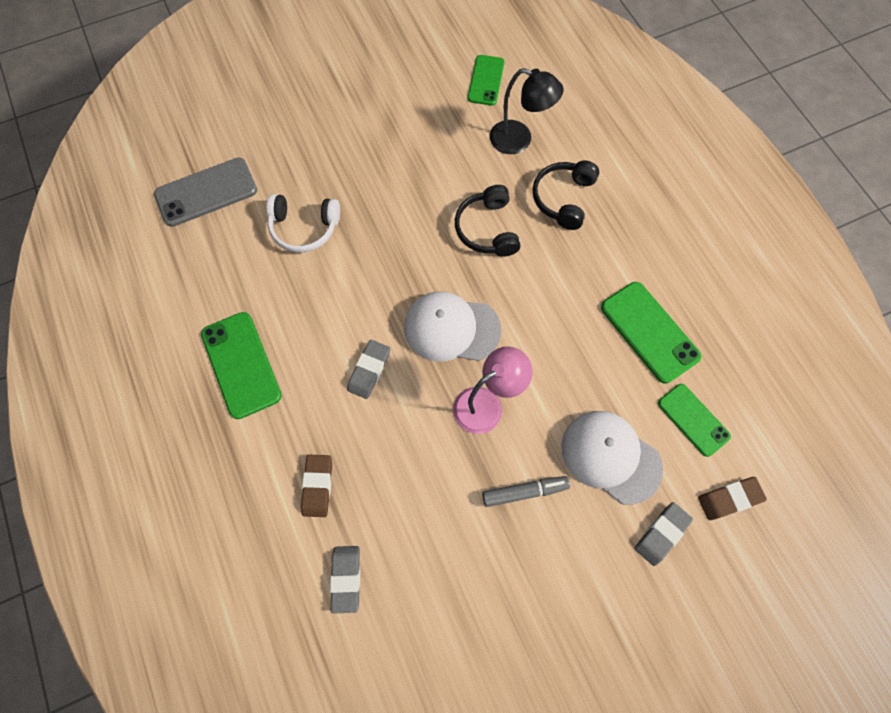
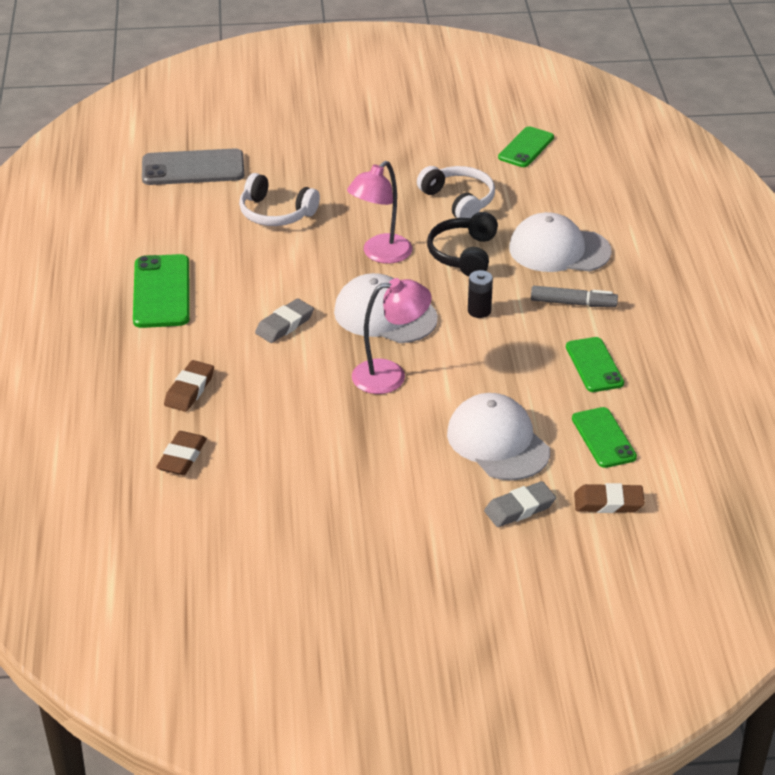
camera: 20 degrees right, 30 degrees down
grey eraser [330,546,360,614] -> brown eraser [156,431,207,475]
grey marker [482,476,570,507] -> grey marker moved to [531,286,618,307]
black lamp [490,68,563,154] -> none
black headphones [533,161,599,230] -> white cap [509,212,612,272]
green phone [601,282,701,383] -> green phone [566,337,624,392], size x0.66
none -> pink lamp [347,161,412,264]
none -> white headphones [417,166,495,218]
none -> black battery [468,270,493,318]

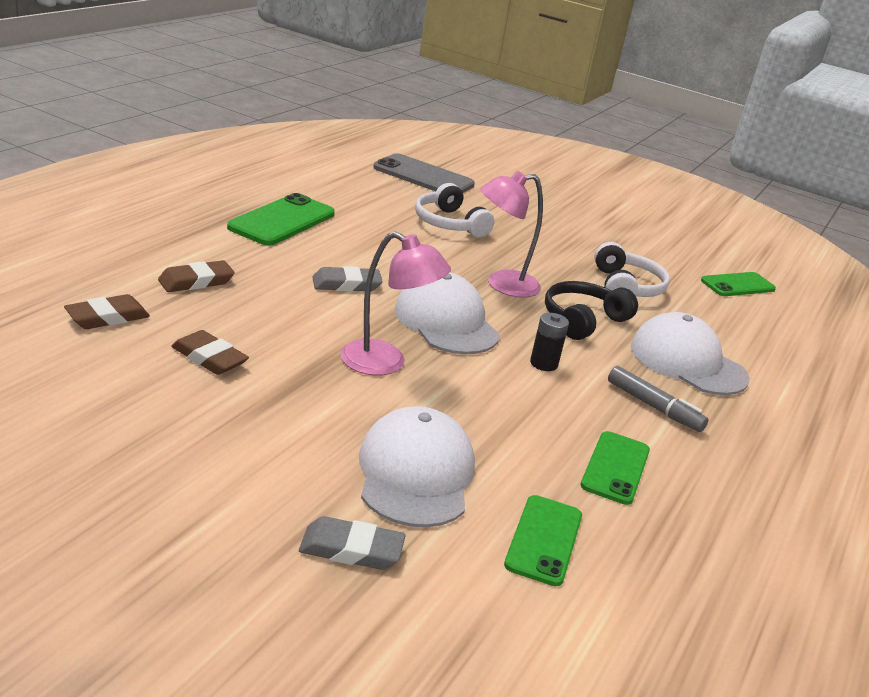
camera: 30 degrees right, 10 degrees down
brown eraser [574,483,645,513] -> brown eraser moved to [171,330,249,375]

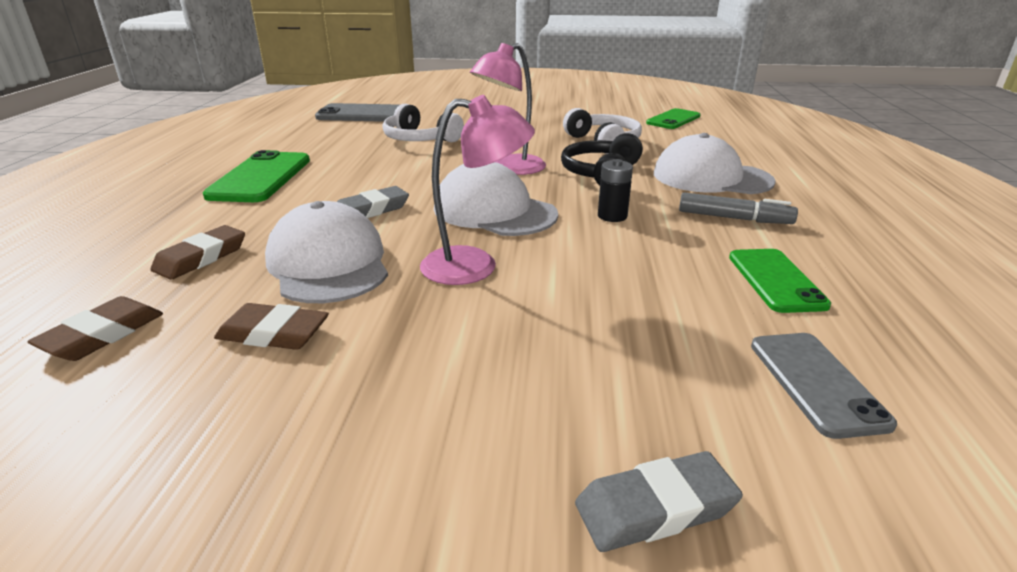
camera: 20 degrees left, 0 degrees up
white cap [359,406,475,527] -> white cap moved to [265,201,388,303]
green phone [504,495,582,586] -> grey phone [751,333,897,439]

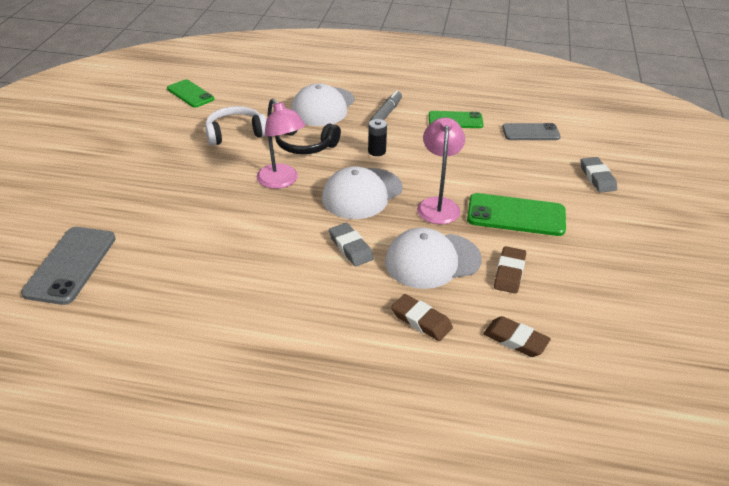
camera: 85 degrees left, 10 degrees up
green phone [203,150,310,202] -> green phone moved to [467,193,566,236]
white headphones [382,104,464,142] -> none

